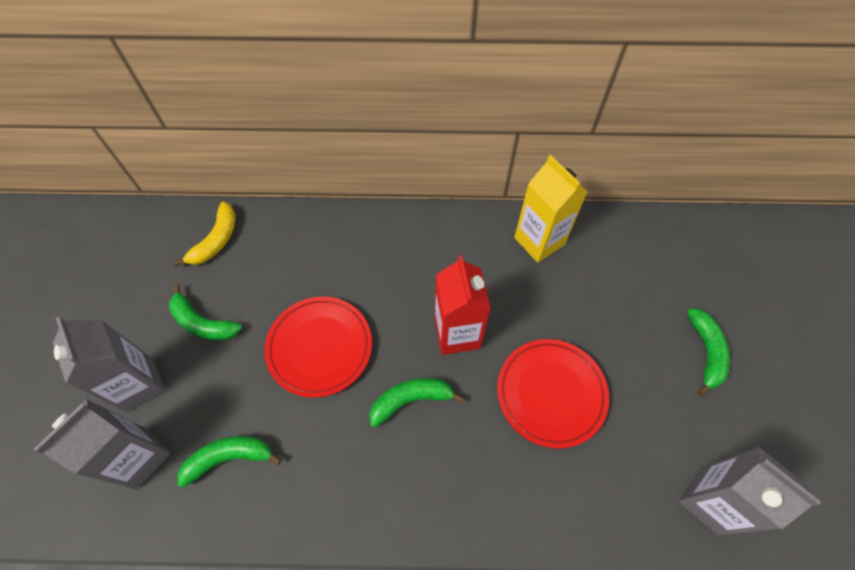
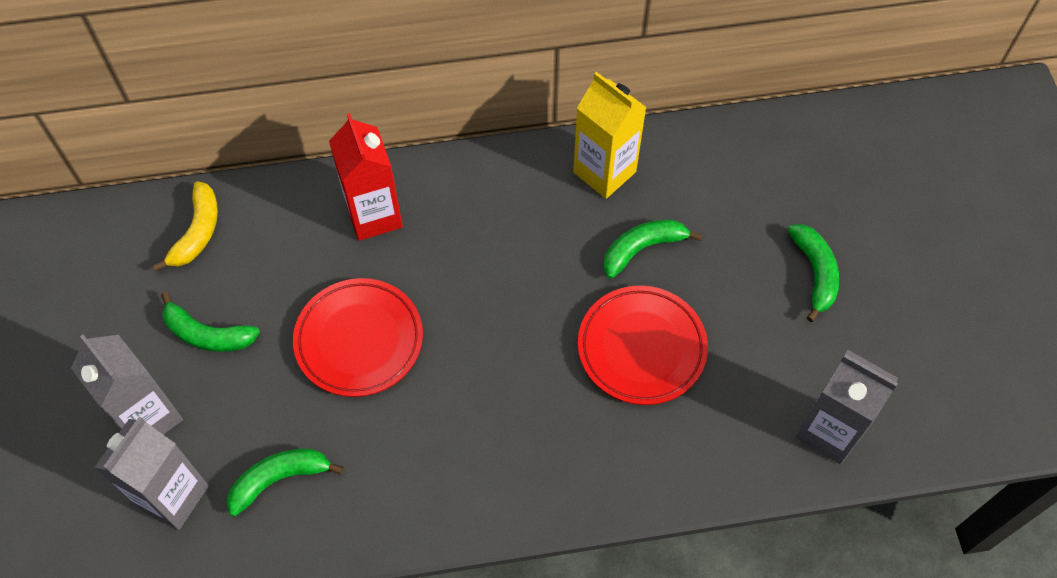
camera: 10 degrees left, 0 degrees up
green banana [369,378,465,427] -> green banana moved to [603,220,702,279]
red carton [435,255,491,355] -> red carton moved to [329,113,403,241]

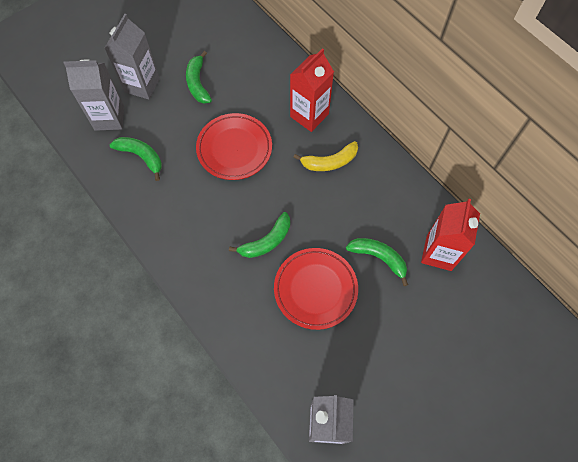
camera: 60 degrees right, 5 degrees up
yellow banana [153,181,218,271] -> yellow banana moved to [293,141,358,171]
yellow carton [573,72,647,199] -> none
green banana [788,224,839,322] -> green banana moved to [229,212,290,258]
none -> red carton [421,199,480,271]

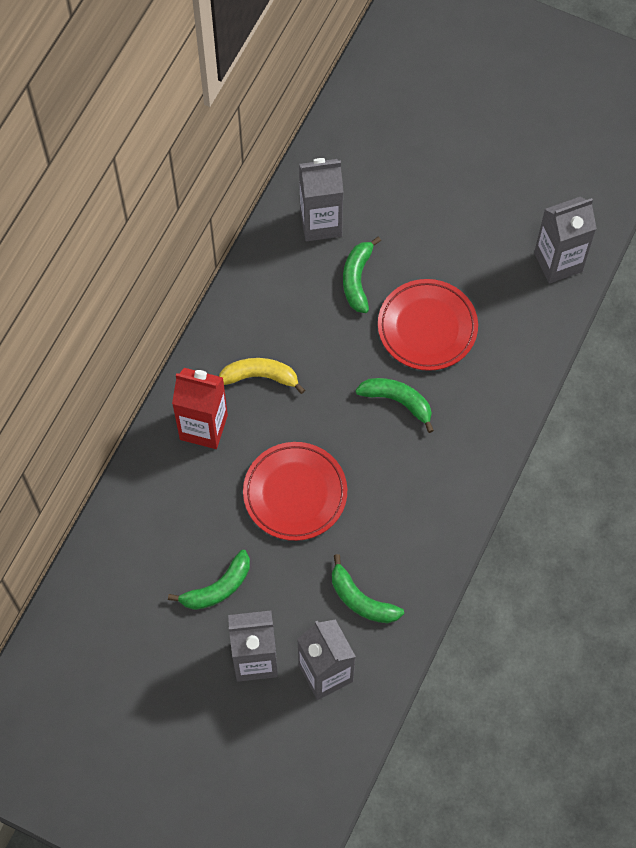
camera: 115 degrees left, 0 degrees up
green banana [110,137,162,181] -> green banana turned 60 degrees counterclockwise [332,554,404,623]
yellow banana [293,141,358,171] -> yellow banana turned 45 degrees counterclockwise [219,358,305,394]
red carton [421,199,480,271] -> grey carton [299,158,343,241]

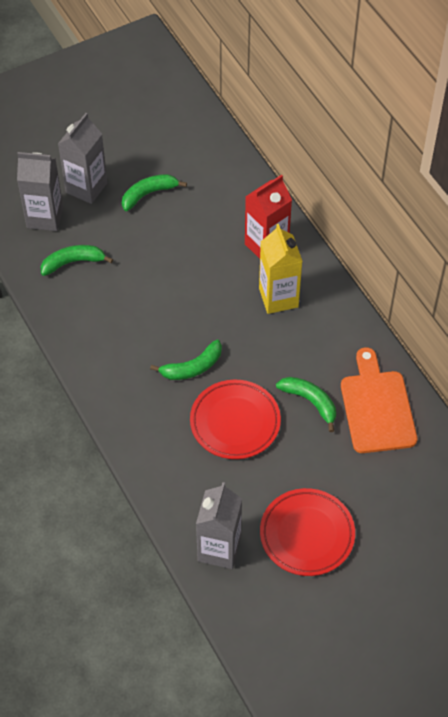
camera: 125 degrees right, 10 degrees down
green banana [168,550,250,610] -> green banana turned 60 degrees clockwise [122,174,187,211]
yellow banana [219,358,305,394] -> yellow carton [259,224,303,314]
red plate [243,442,347,541] -> red plate moved to [260,488,355,576]
grey carton [299,158,343,241] -> orange cutting board [341,347,417,453]

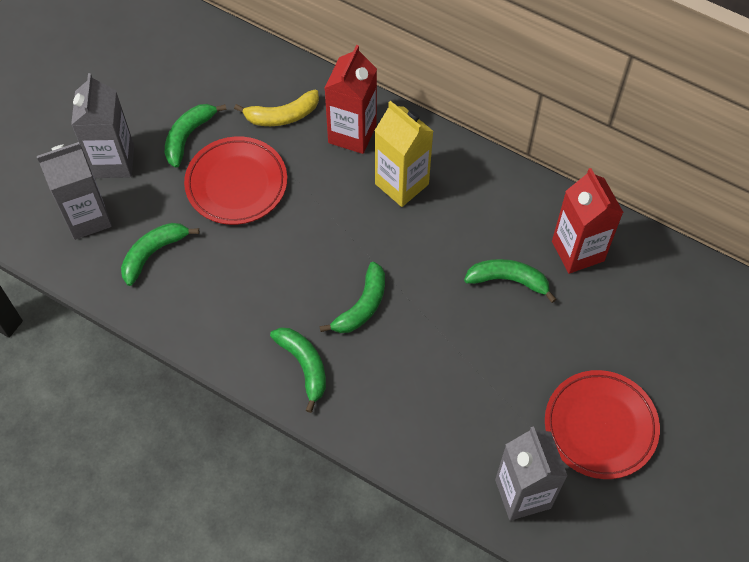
camera: 30 degrees left, 5 degrees up
red plate [190,380,281,459] -> red plate moved to [184,136,287,225]
orange cutting board [341,347,417,453] -> red carton [552,168,624,274]
none -> yellow banana [234,90,319,126]
none -> green banana [270,328,326,413]

